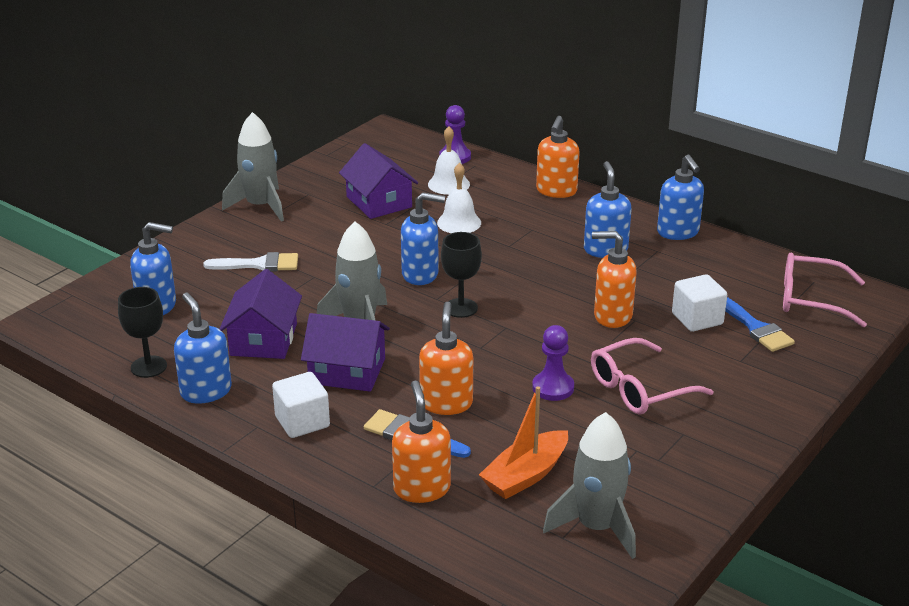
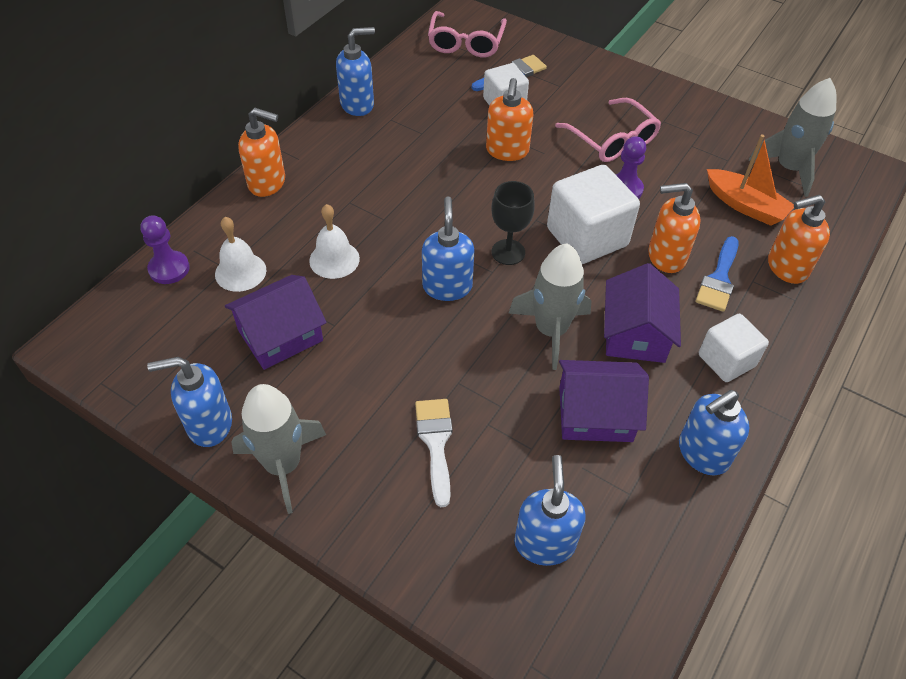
camera: 95 degrees left, 20 degrees up
black goblet [118,287,167,378] -> none
blue soap dispenser [584,161,632,258] -> blue soap dispenser moved to [147,357,232,447]
none -> white cube [547,165,640,264]

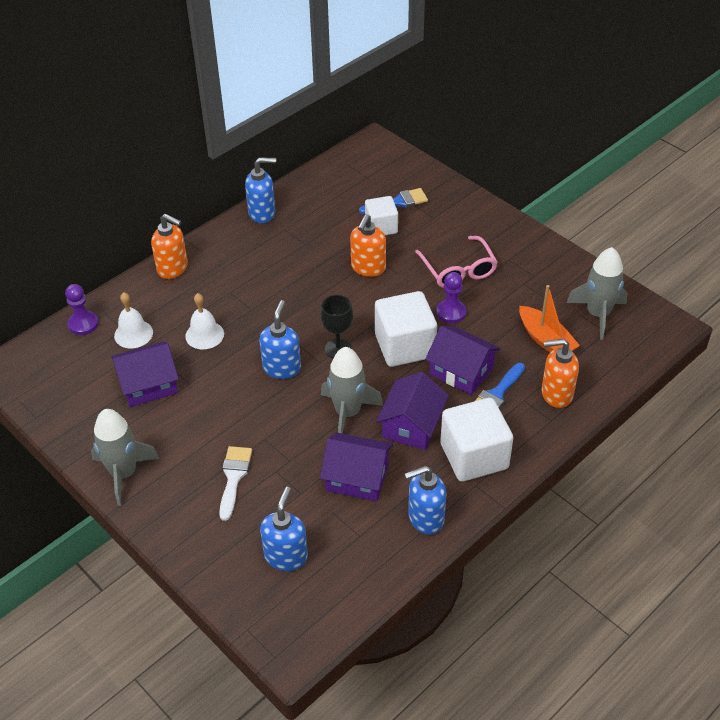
camera: 15 degrees right, 5 degrees down
blue soap dispenser [147,357,232,447] -> none
pink glasses [428,11,507,57] -> none
orange soap dispenser [648,183,701,273] -> purple house [425,326,501,395]
white cube [699,314,769,382] -> white cube [440,398,513,482], size x1.62

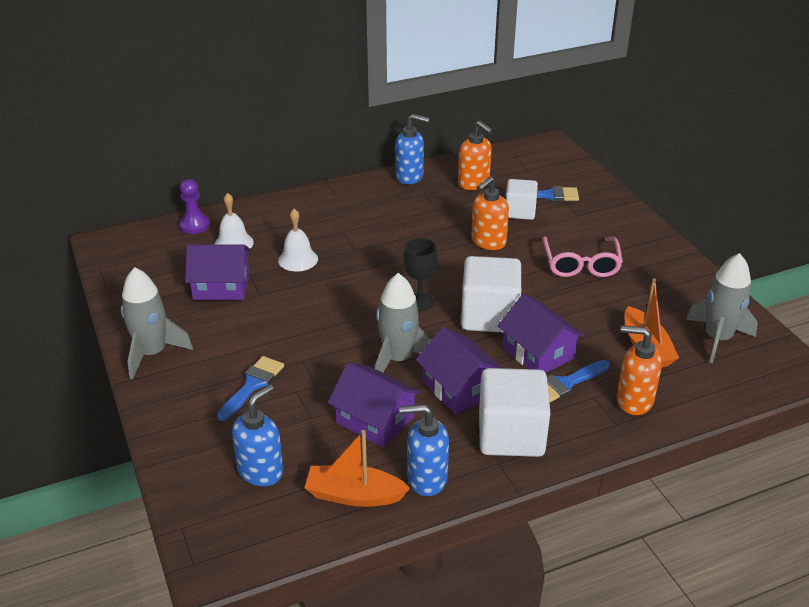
camera: 20 degrees right, 10 degrees down
orange soap dispenser [151,214,188,279] -> orange soap dispenser moved to [458,121,493,190]
white brush [219,446,252,521] -> blue brush [217,356,284,421]
blue soap dispenser [259,300,301,379] -> none
purple house [376,372,449,450] -> purple house turned 75 degrees counterclockwise [416,327,501,414]
purple pawn [436,272,466,323] -> none
none -> orange boat [305,430,410,507]

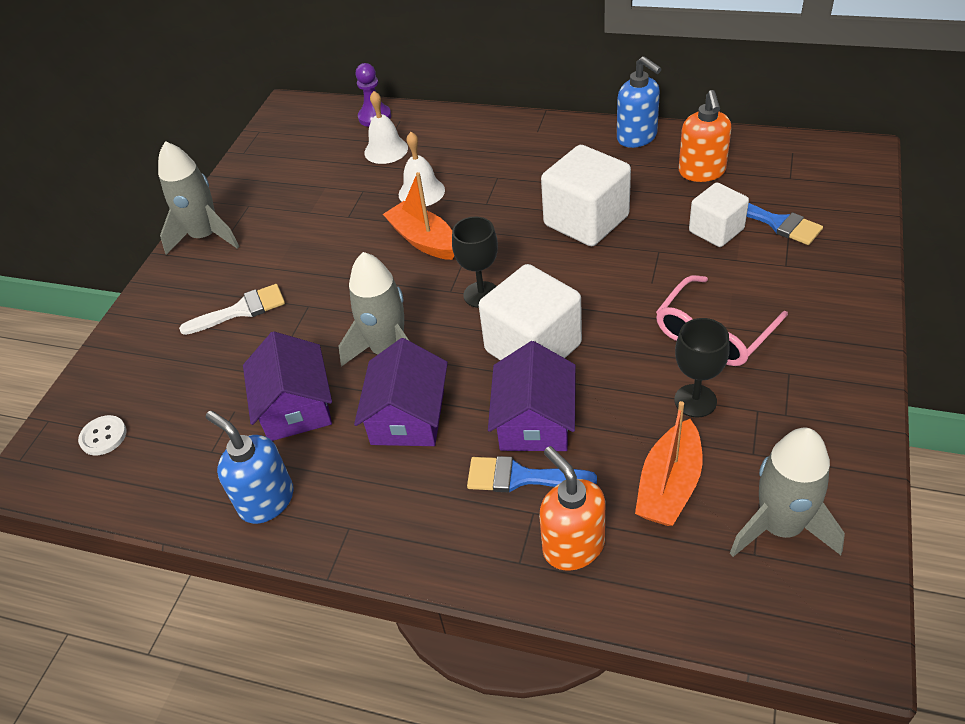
camera: 45 degrees right, 10 degrees up
purple house [185,244,251,300] -> none
blue brush [217,356,284,421] -> white brush [179,284,285,335]
blue soap dispenser [232,384,283,486] -> none
orange boat [305,430,410,507] -> orange boat moved to [383,172,454,260]
orange soap dispenser [471,176,509,250] -> none
white cube [479,368,550,457] -> white cube moved to [541,145,631,246]
none -> white button [78,415,127,455]
none -> black goblet [674,318,730,418]

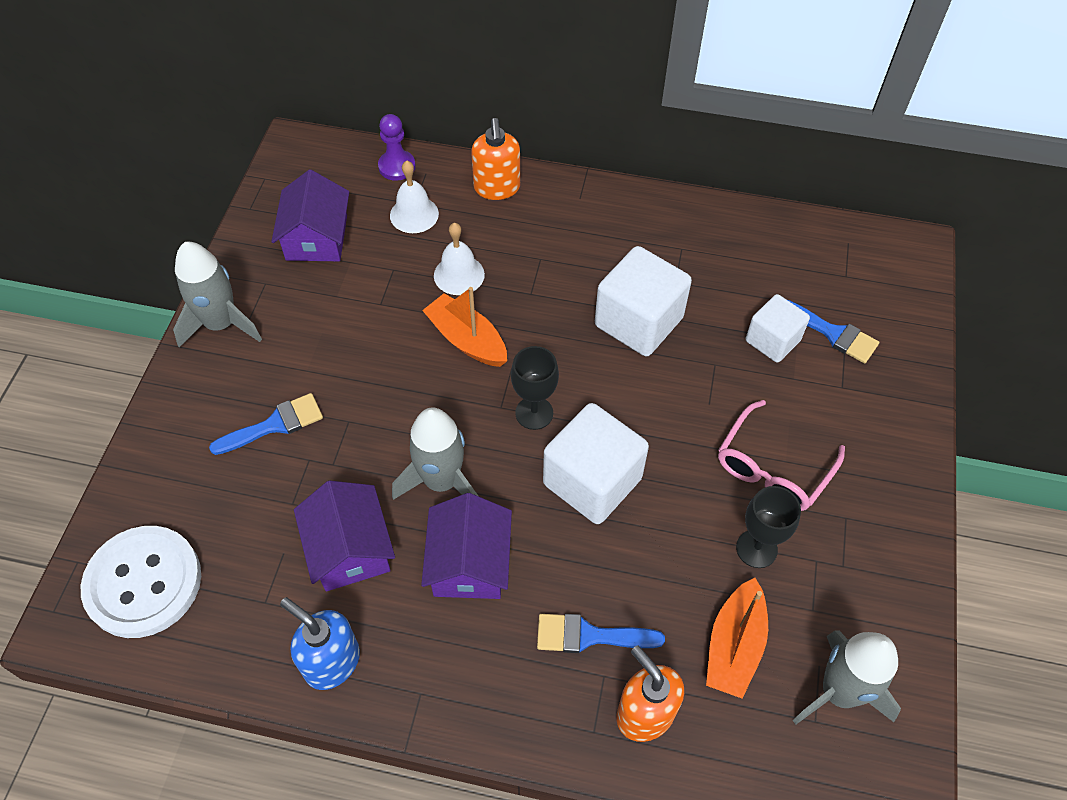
camera: 10 degrees left, 10 degrees up
white button [78,415,127,455] -> white button [81,526,201,638], size x2.34
white brush [179,284,285,335] -> blue brush [209,393,323,455]
purple house [488,341,576,451] -> purple house moved to [271,170,349,261]
blue soap dispenser [617,56,662,148] -> none
orange soap dispenser [679,90,732,182] -> orange soap dispenser moved to [471,118,520,200]

